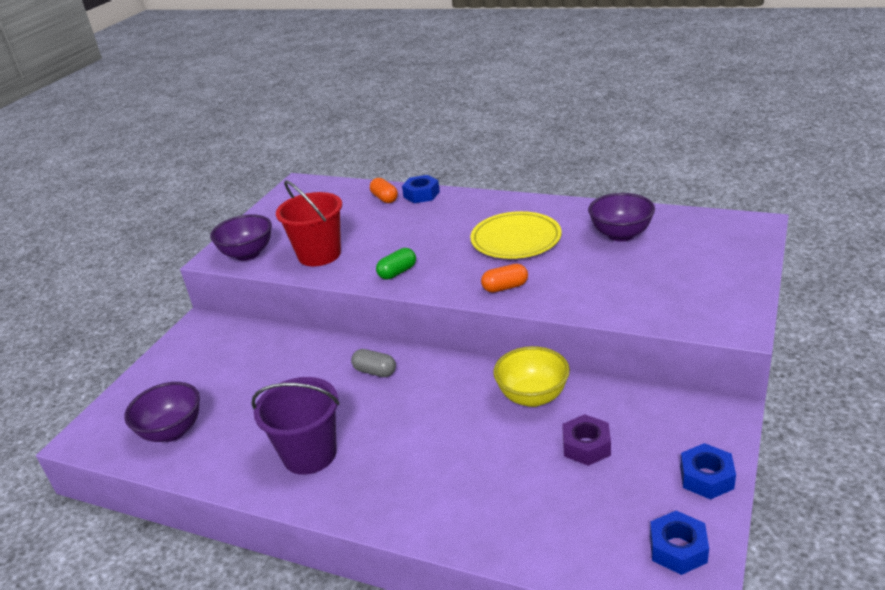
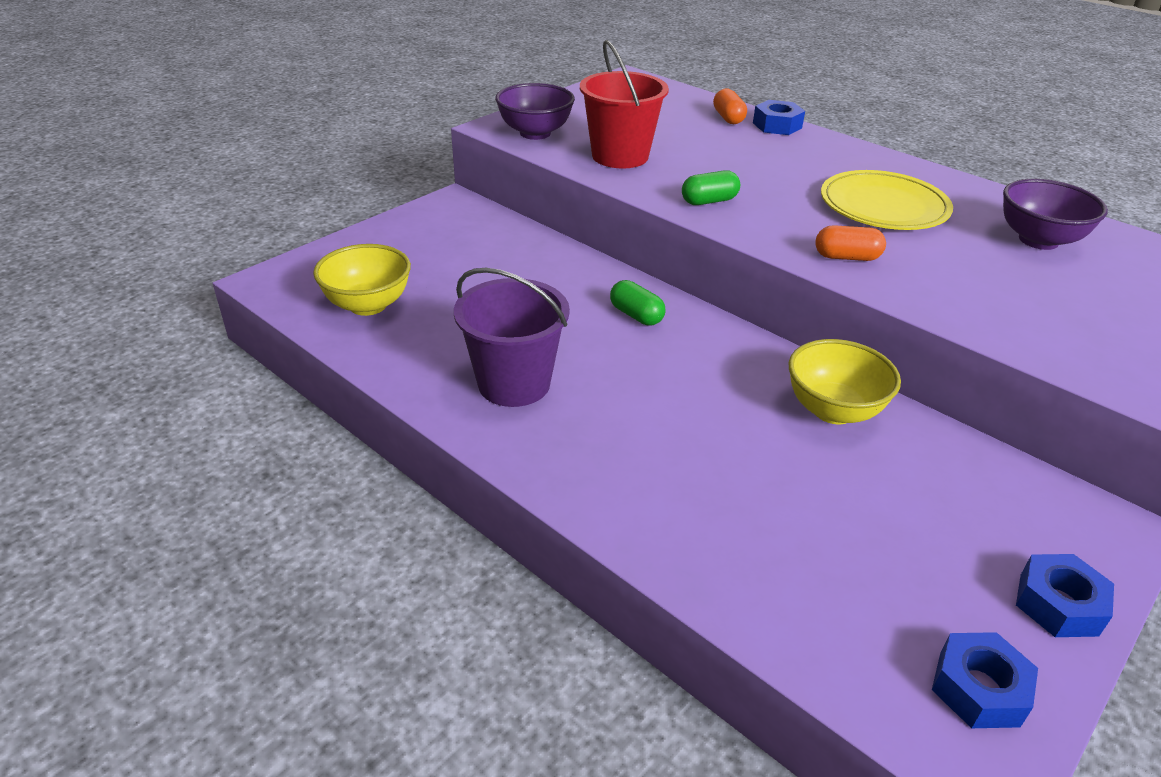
camera: 15 degrees right, 5 degrees up
purple bowl [124,382,200,442] -> yellow bowl [313,244,411,316]
grey capsule [351,349,396,377] -> green capsule [610,280,665,325]
purple nut [562,414,611,466] -> none

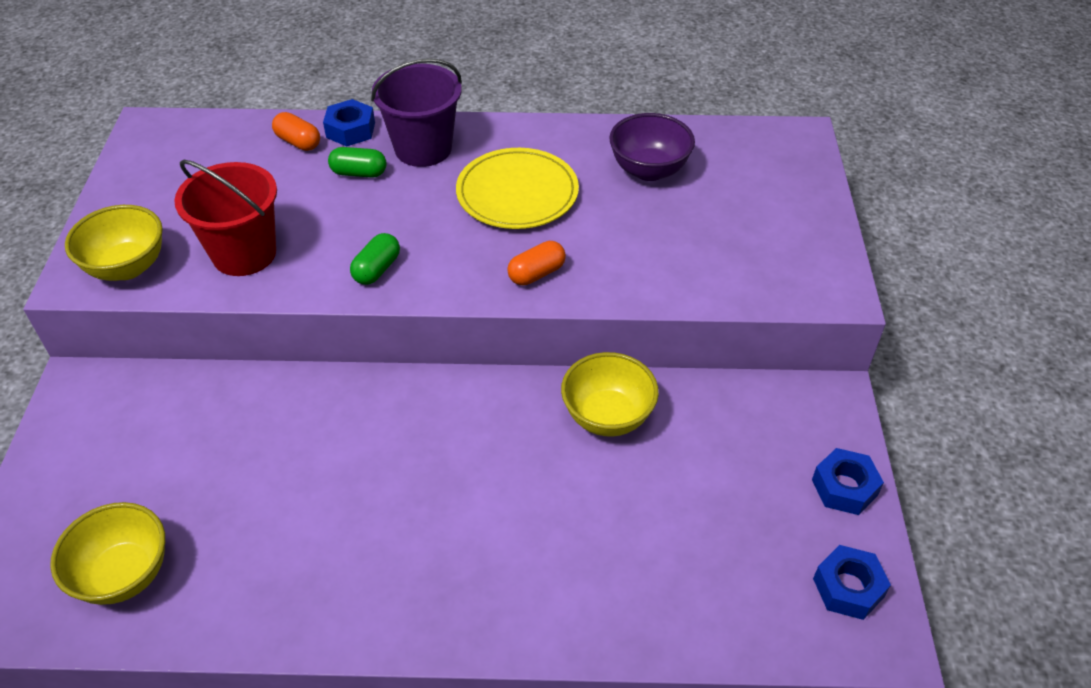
camera: 40 degrees left, 10 degrees up
purple bucket [454,268,570,407] -> purple bucket moved to [371,58,462,167]
purple bowl [495,83,575,140] -> yellow bowl [65,205,163,281]
green capsule [610,280,665,325] -> green capsule moved to [328,147,387,178]

